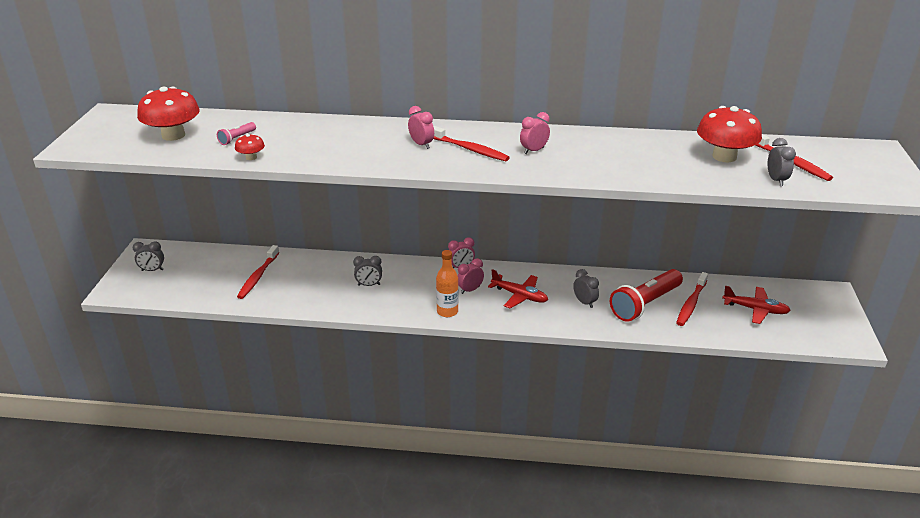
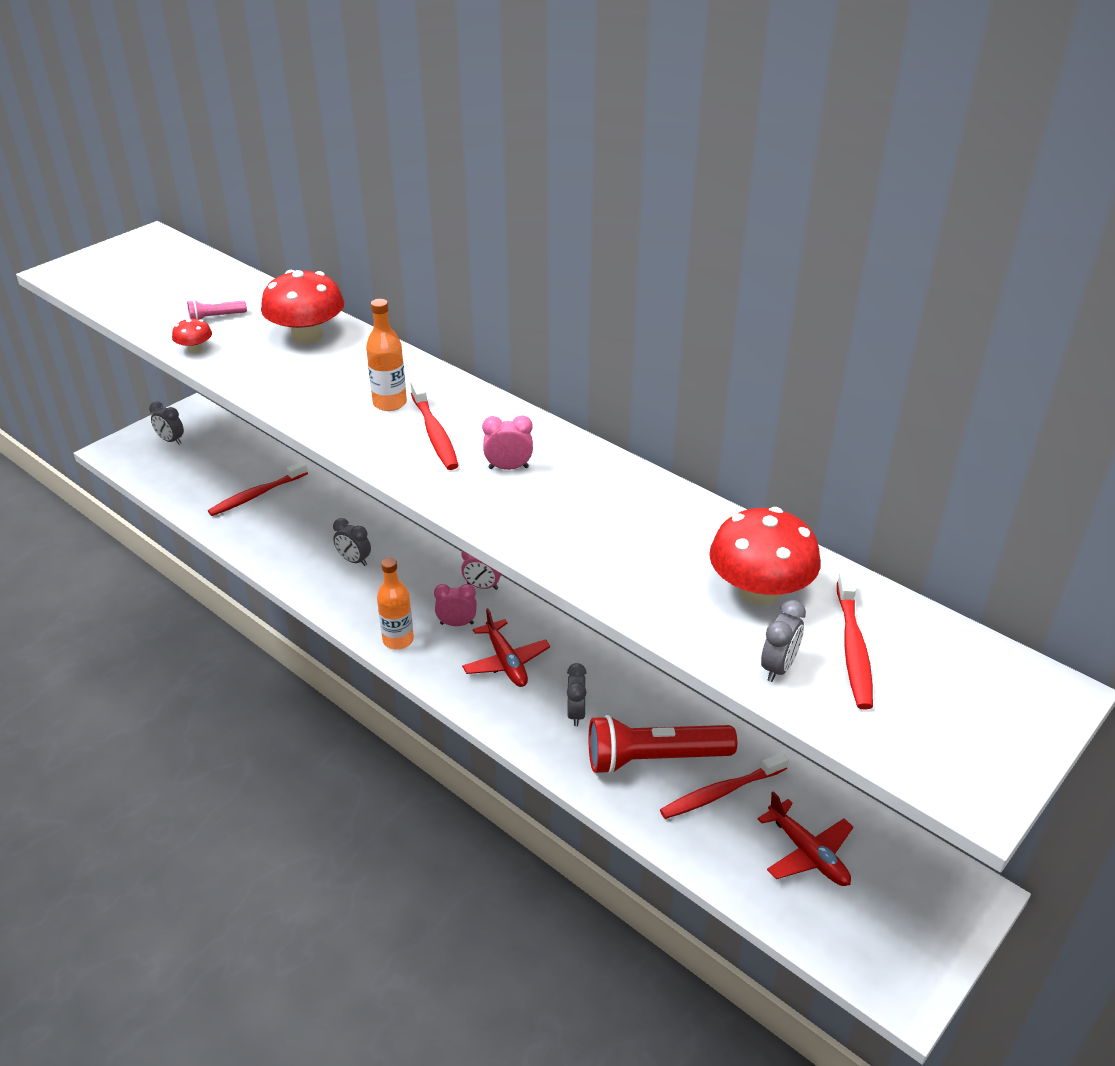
camera: 35 degrees right, 5 degrees up
red mushroom [137,86,200,141] -> red mushroom moved to [261,270,344,344]
pink clock [408,106,434,149] -> orange bottle [366,299,407,411]

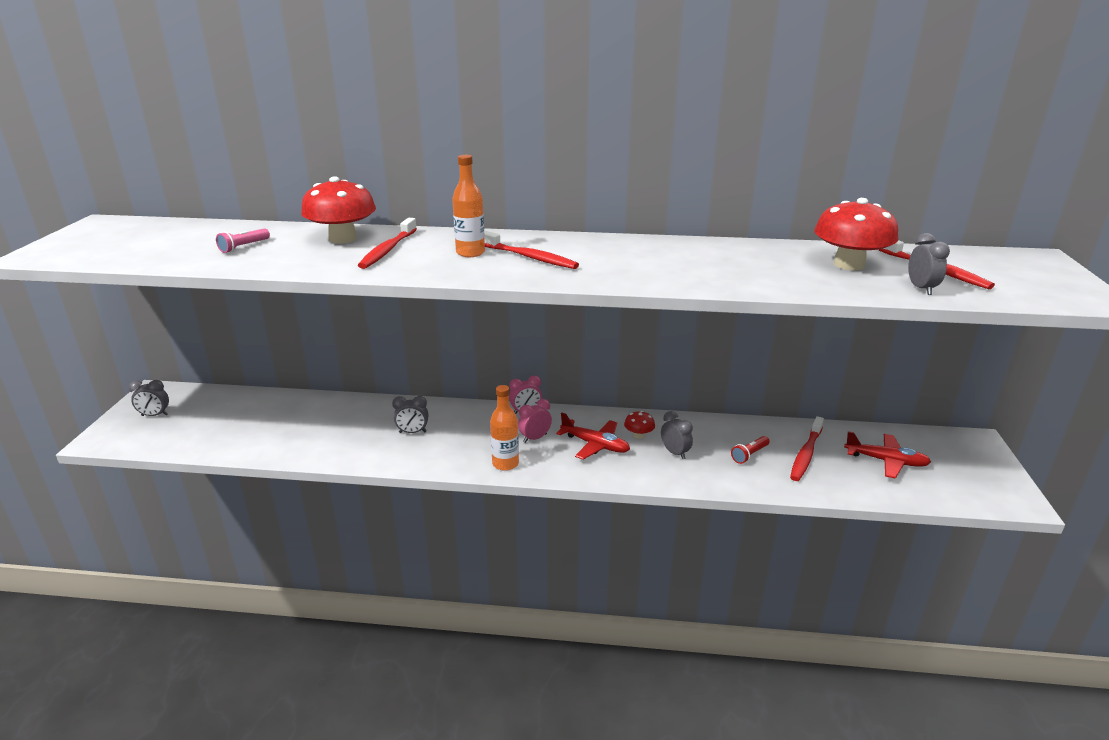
camera: 35 degrees left, 10 degrees down
red mushroom [172,318,212,353] -> red mushroom moved to [624,411,655,439]
red toothbrush [208,461,308,516] -> red toothbrush moved to [358,218,417,269]
pink clock [482,415,533,470] -> none
red flashlight [589,715,737,775] -> red flashlight [731,436,770,464], size x0.44

